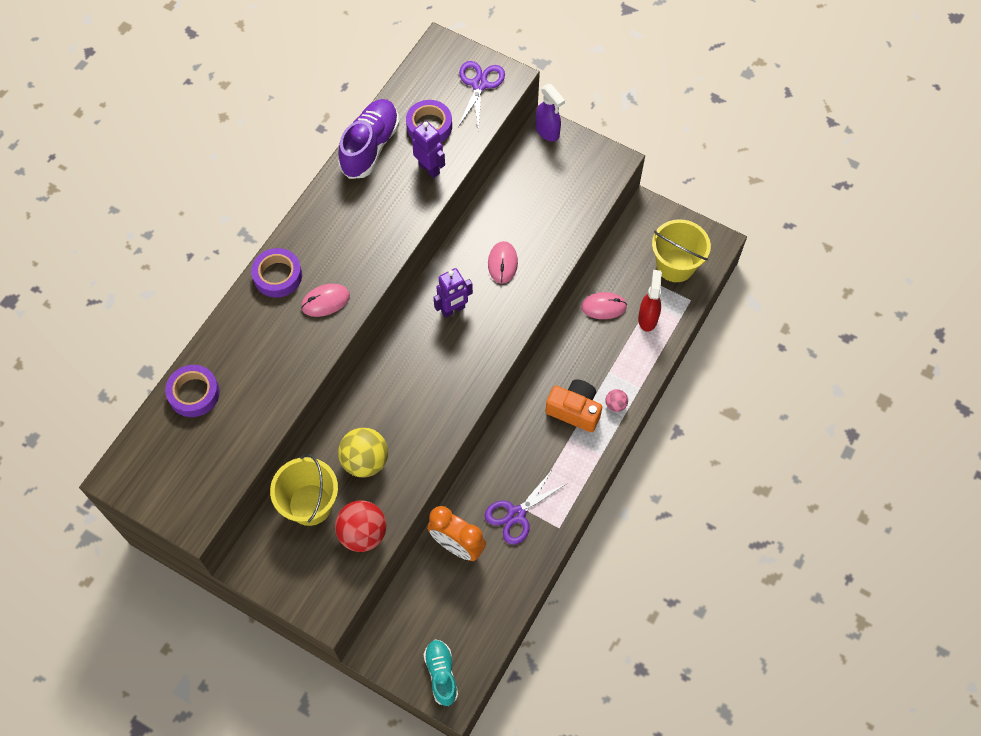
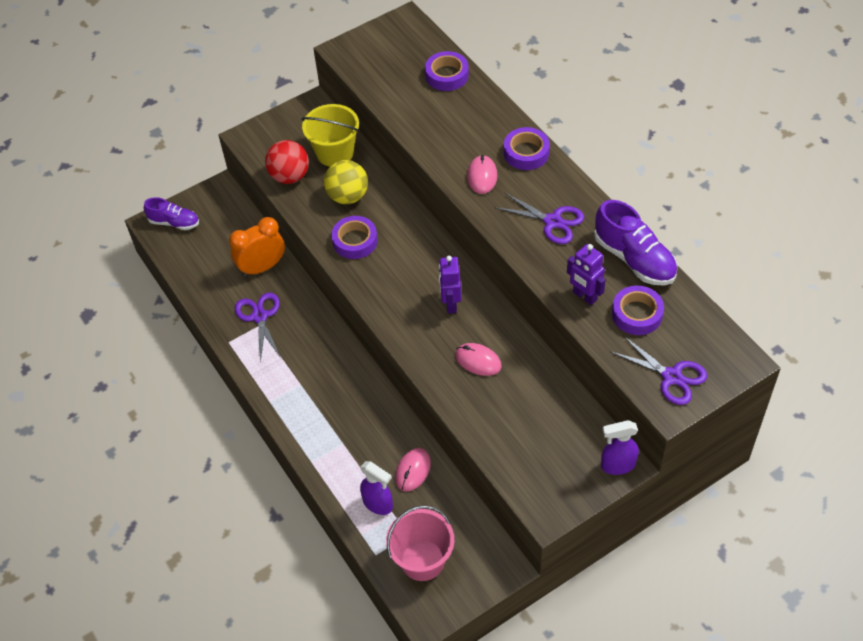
camera: 120 degrees right, 10 degrees down
purple robot [412,121,445,178] -> purple robot turned 60 degrees clockwise [567,244,606,305]
turquoise shoe [424,639,458,706] -> purple shoe [144,197,199,230]
orange camera [545,379,602,432] -> none
pink ball [605,389,628,412] -> none
red spray bottle [638,270,662,332] -> purple spray bottle [360,461,393,515]
yellow bucket [652,219,711,282] -> pink bucket [386,505,454,581]
none -> purple tape [331,216,378,259]
none -> purple scissors [494,192,584,244]

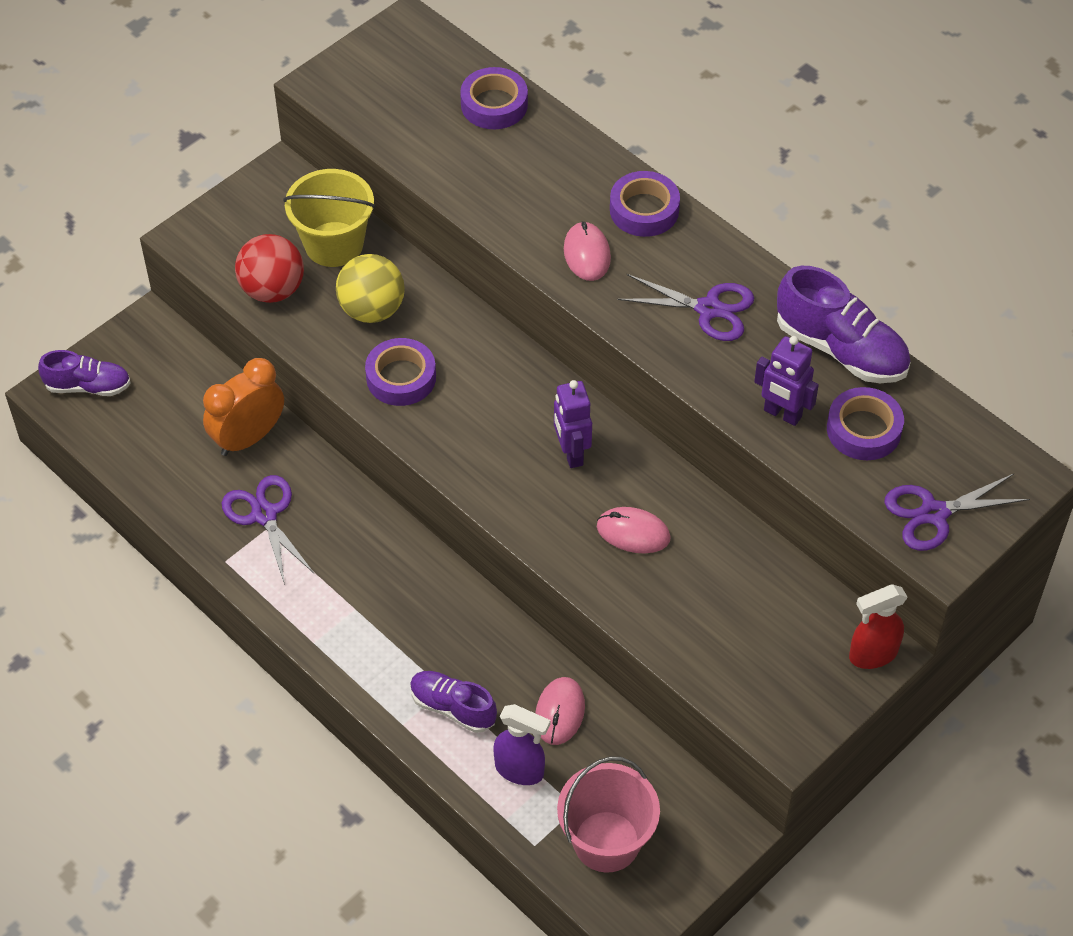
camera: 15 degrees left, 0 degrees up
purple spray bottle [601,420,639,475] -> red spray bottle [849,584,908,669]
purple scissors [611,336,707,405] -> purple scissors turned 135 degrees clockwise [884,473,1030,551]
none -> purple shoe [410,671,497,733]

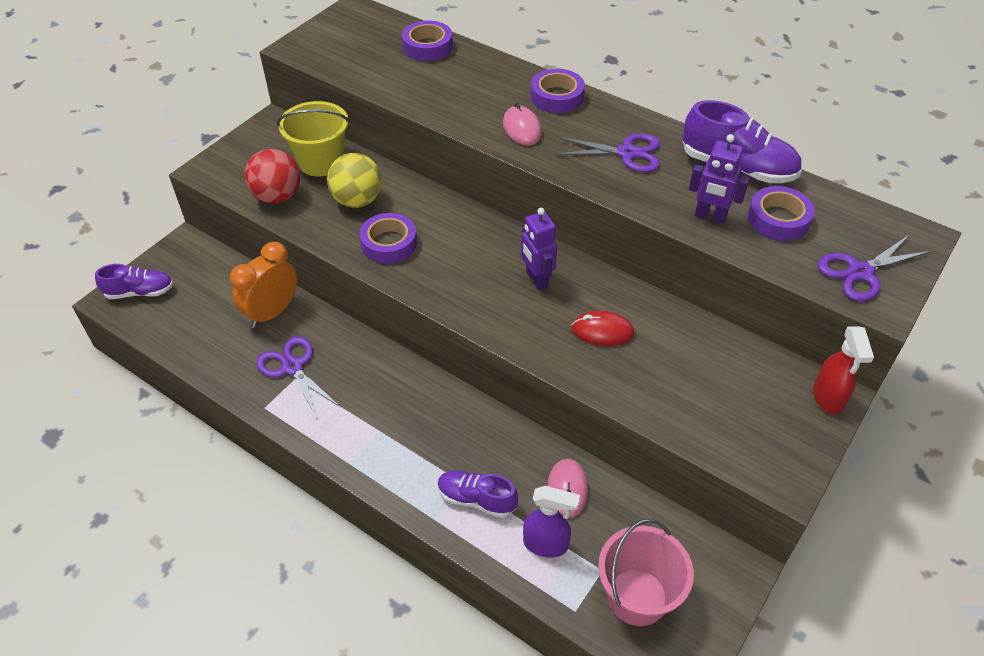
camera: 10 degrees left, 5 degrees down
pink mouse [597,507,671,553] -> red mouse [572,311,635,346]
red spray bottle [849,584,908,669] -> red spray bottle turned 60 degrees counterclockwise [813,326,874,415]

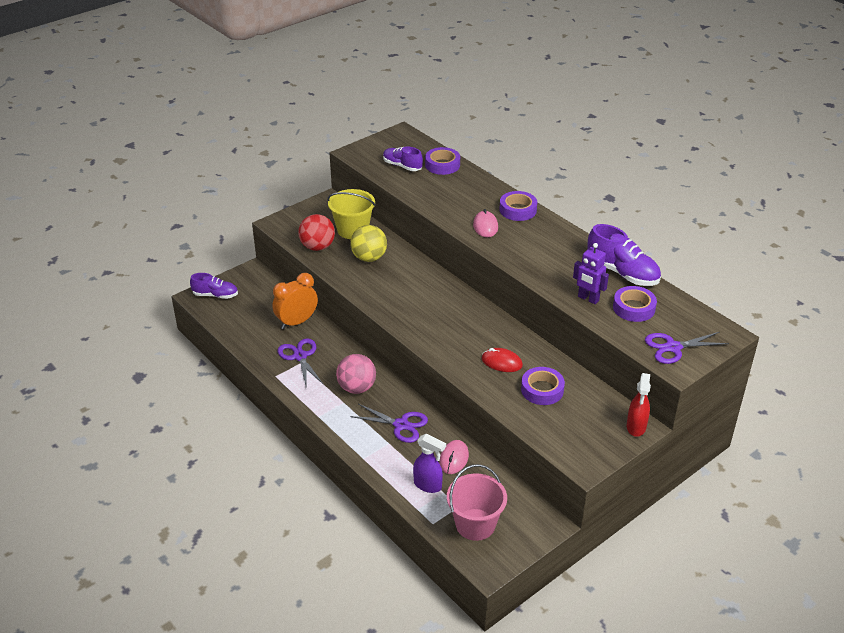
camera: 15 degrees right, 10 degrees down
purple tape [359,213,417,264] -> purple tape moved to [521,367,565,405]
purple shoe [438,471,518,518] -> purple shoe moved to [383,147,423,171]
purple robot [521,208,557,290] -> none
purple scissors [555,133,660,172] -> purple scissors moved to [350,404,428,443]
none -> pink ball [336,354,376,394]

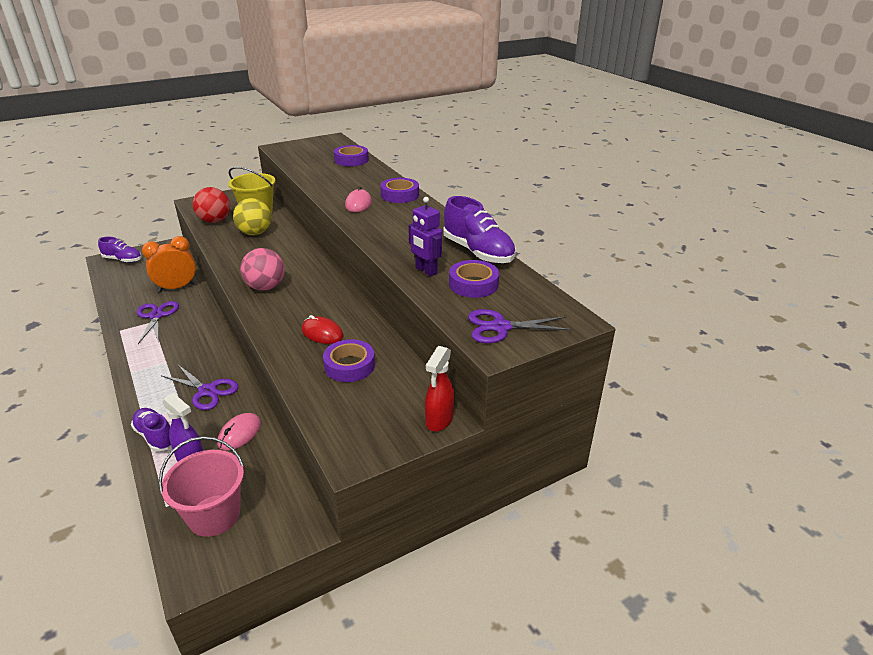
camera: 10 degrees right, 5 degrees down
pink ball [336,354,376,394] -> pink ball moved to [240,248,285,291]
purple shoe [383,147,423,171] -> purple shoe moved to [131,408,171,451]

